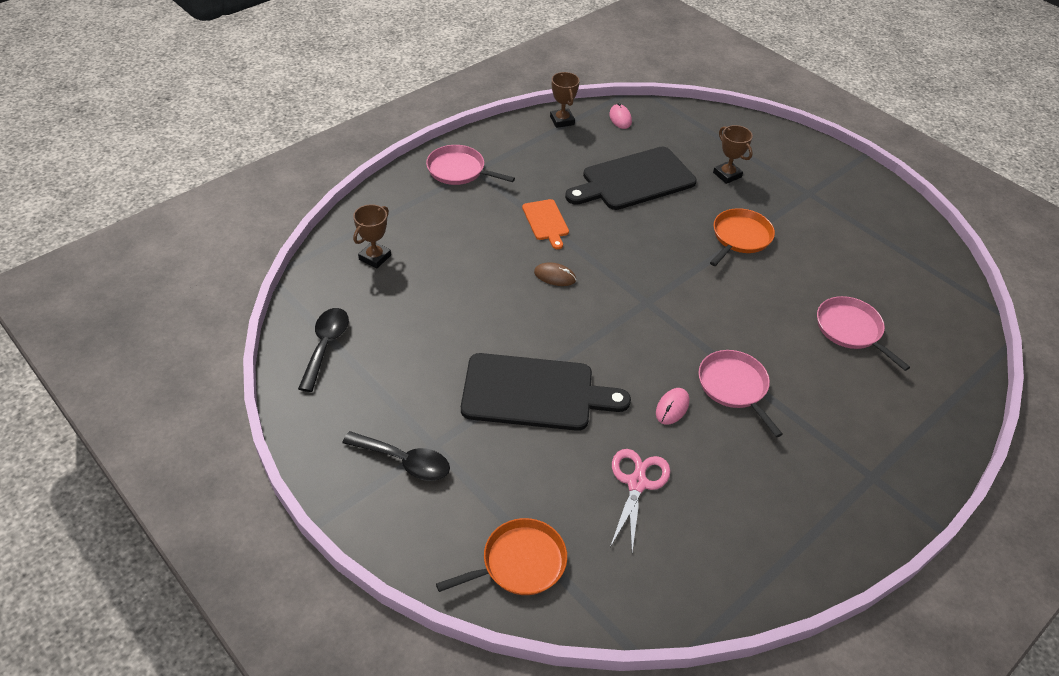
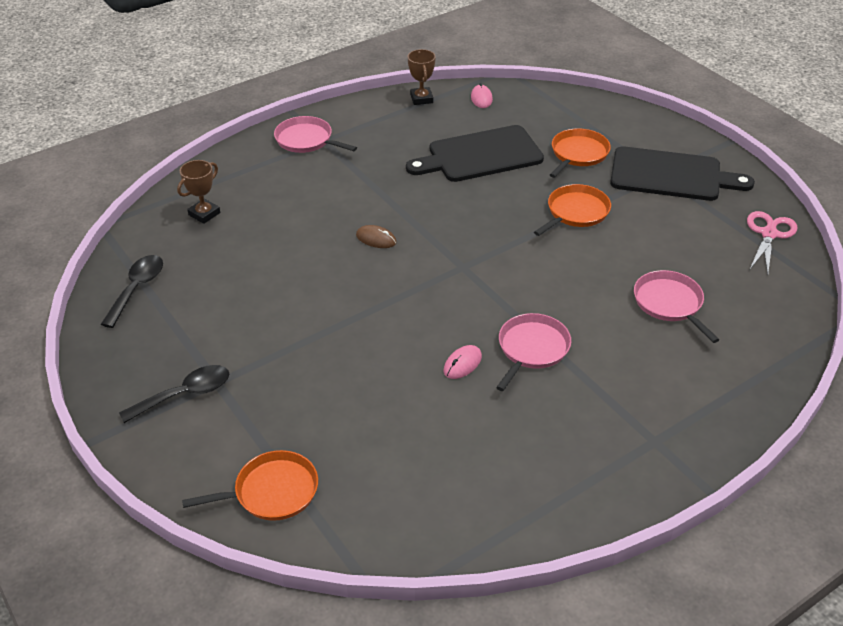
camera: 10 degrees right, 5 degrees down
black spoon [342,431,450,481] -> black spoon turned 60 degrees counterclockwise [119,365,229,423]
black cutting board [461,353,631,431] -> black cutting board moved to [610,146,755,201]
orange cutting board [522,199,569,249] -> none
pink scissors [610,449,670,552] -> pink scissors moved to [747,211,798,274]
pink pan [699,350,783,437] -> pink pan turned 45 degrees clockwise [496,313,571,391]
brown trophy [713,125,753,184] -> orange pan [550,128,611,178]

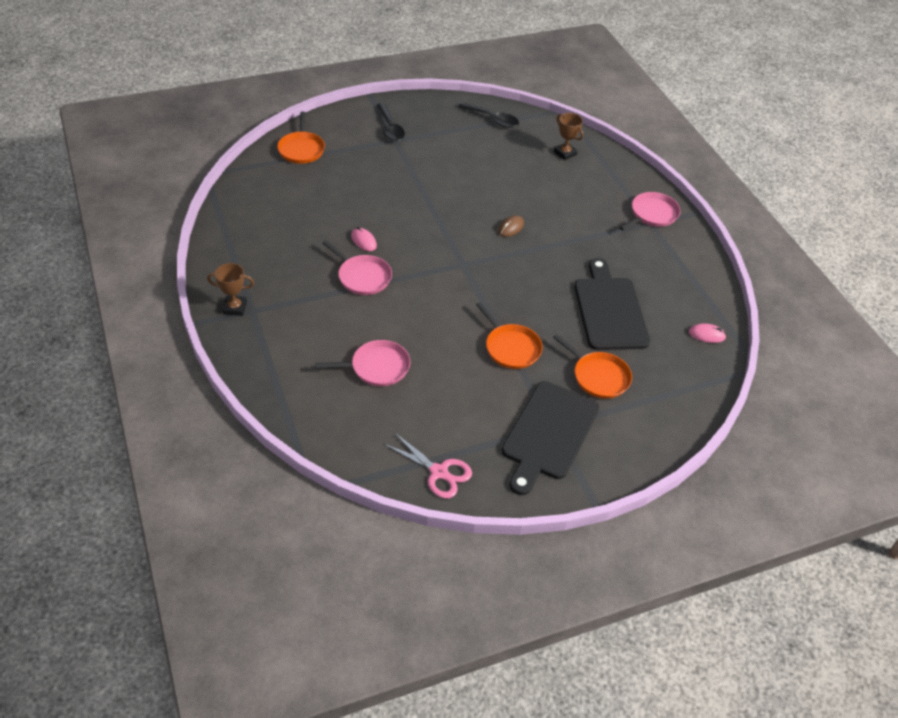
camera: 100 degrees right, 5 degrees up
brown trophy [407,49,436,105] -> brown trophy moved to [207,263,254,316]

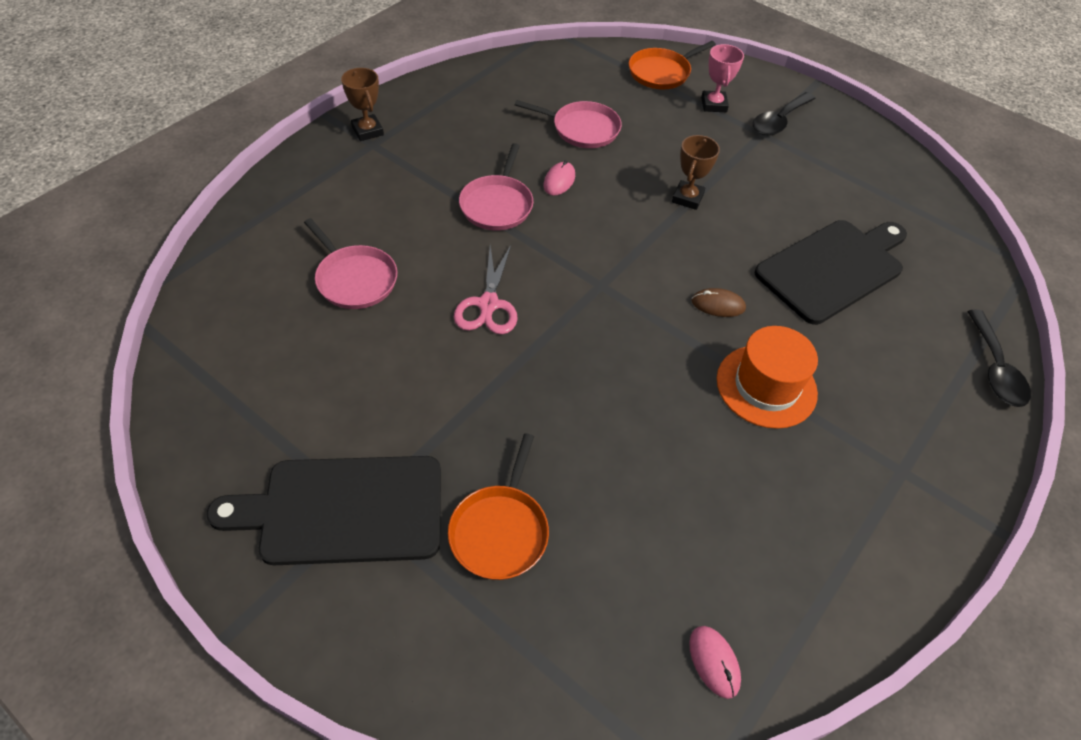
camera: 60 degrees right, 5 degrees up
pink scissors [384,432,472,498] -> pink scissors moved to [454,245,518,334]
black spoon [458,102,519,128] -> black spoon moved to [967,310,1031,407]
orange pan [476,302,543,369] -> none
brown trophy [554,113,584,160] -> brown trophy moved to [672,135,720,210]
black cutting board [574,258,650,350] -> black cutting board moved to [754,220,907,325]
pink pan [620,192,681,230] -> pink pan moved to [515,100,622,148]
none -> pink trophy [701,44,744,112]
none -> orange hat [717,326,818,429]

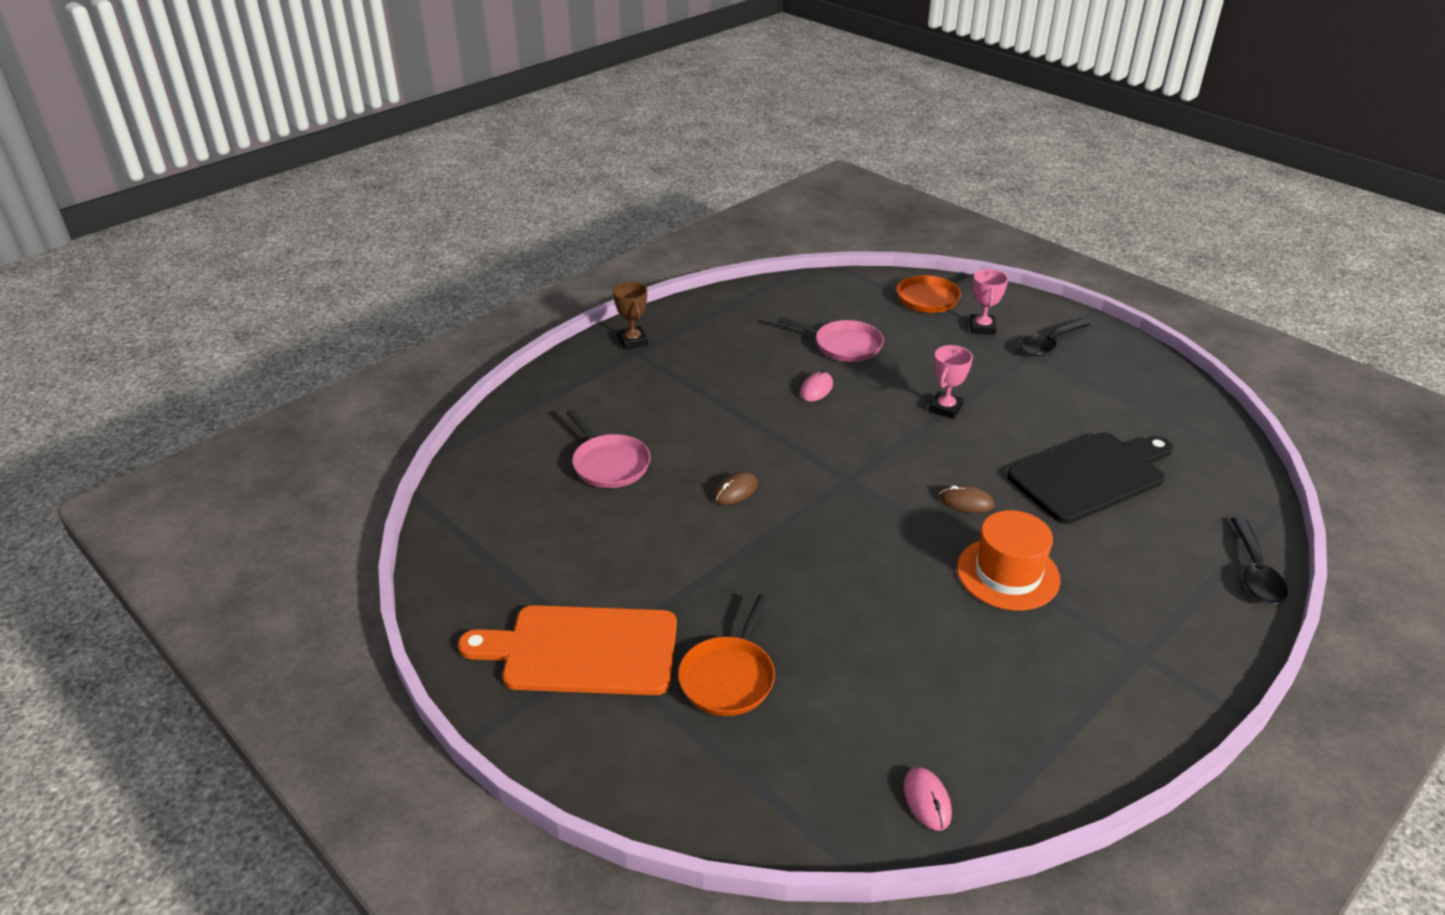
camera: 10 degrees right, 15 degrees down
black cutting board [207,456,441,565] -> orange cutting board [458,605,677,695]
pink scissors [454,245,518,334] -> brown mouse [713,472,758,505]
pink pan [459,143,533,230] -> none
brown trophy [672,135,720,210] -> pink trophy [929,345,973,419]

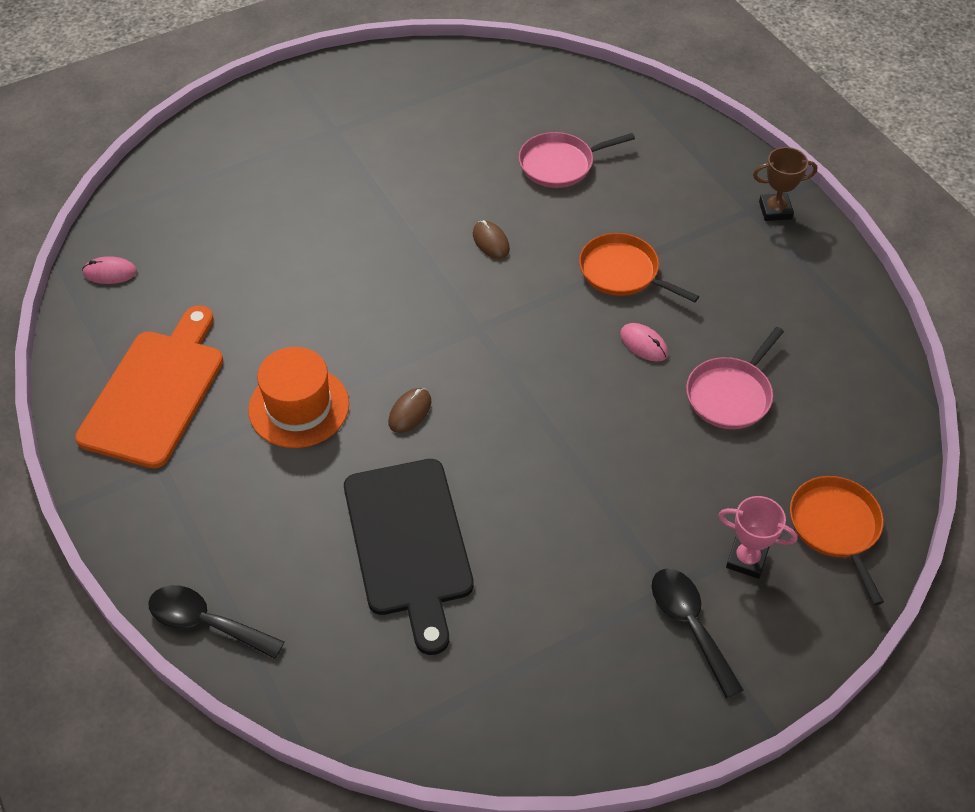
camera: 105 degrees right, 15 degrees up
orange cutting board [458,605,677,695] -> orange cutting board moved to [75,305,223,468]
orange pan [678,594,775,716] -> orange pan moved to [579,233,699,302]
pink trophy [929,345,973,419] -> none

